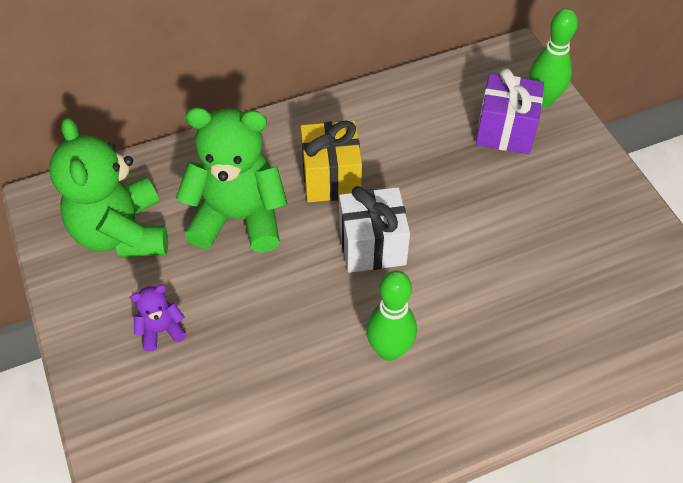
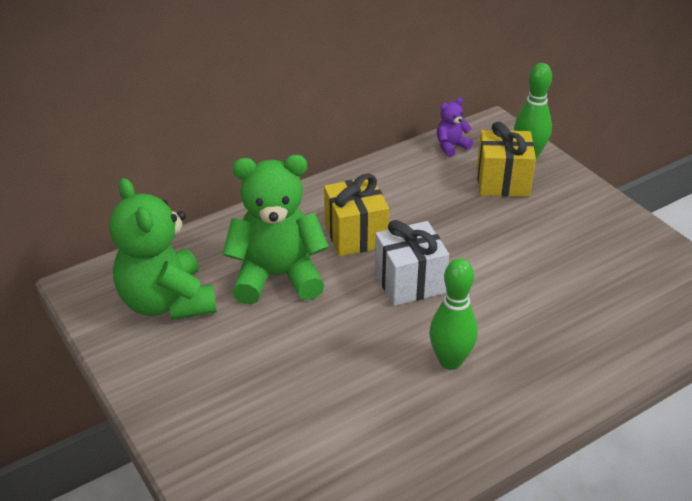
camera: 10 degrees left, 15 degrees down
purple teddy bear [130,285,187,351] -> purple teddy bear moved to [437,98,473,157]
purple gift [476,68,544,154] -> yellow gift [477,122,536,197]

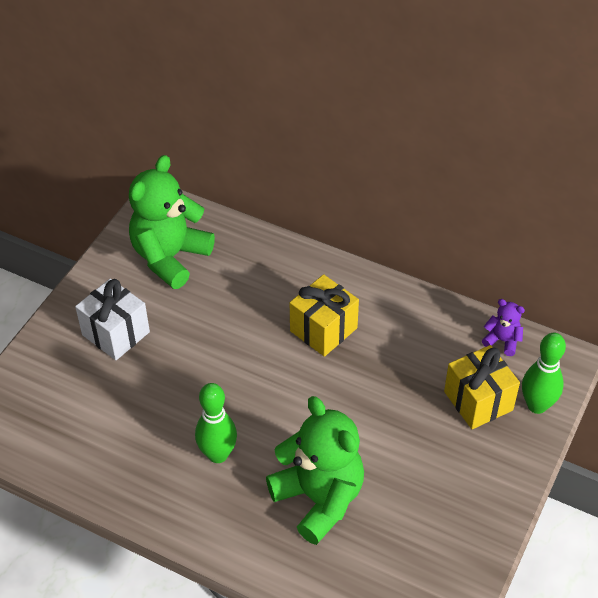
camera: 60 degrees right, 10 degrees up
green teddy bear [223,155,329,305] -> green teddy bear moved to [266,396,364,545]
white gift [375,220,449,306] -> white gift moved to [75,278,150,360]

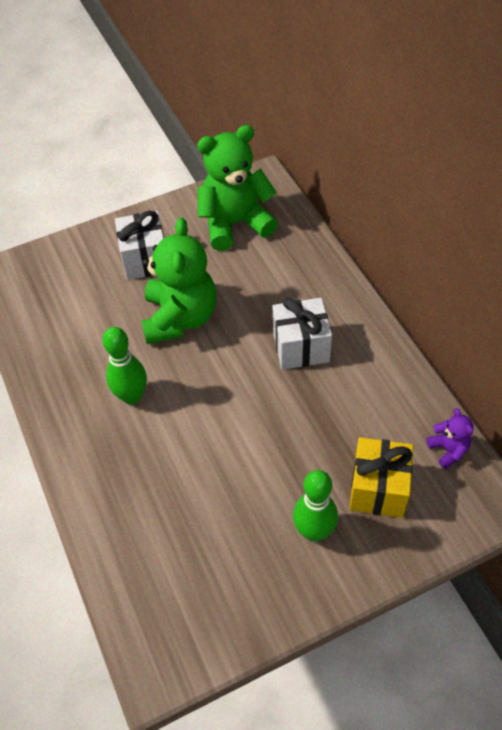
camera: 40 degrees right, 5 degrees up
green teddy bear [266,396,364,545] -> green teddy bear moved to [141,218,217,344]
yellow gift [290,274,359,357] -> white gift [273,297,332,370]
green bowling pin [522,333,566,414] -> green bowling pin moved to [293,470,338,542]

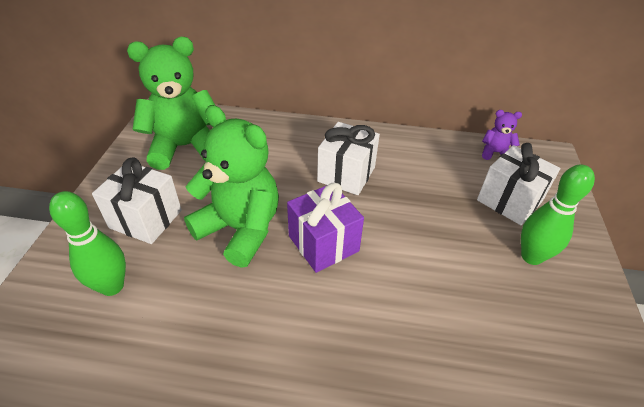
camera: 60 degrees left, 10 degrees down
green bowling pin [103,327,147,405] -> green bowling pin moved to [49,191,126,296]
green teddy bear [197,125,278,251] -> green teddy bear turned 60 degrees clockwise [127,37,216,170]
yellow gift [349,437,413,518] -> white gift [477,143,560,225]
none -> purple gift [287,183,364,273]

